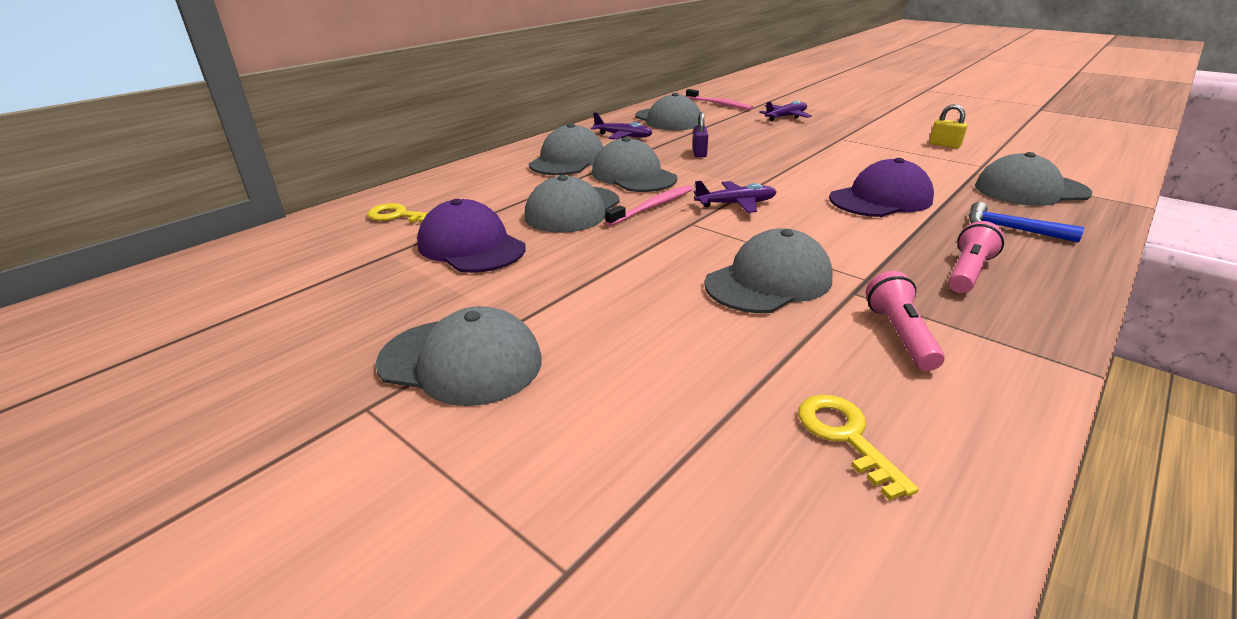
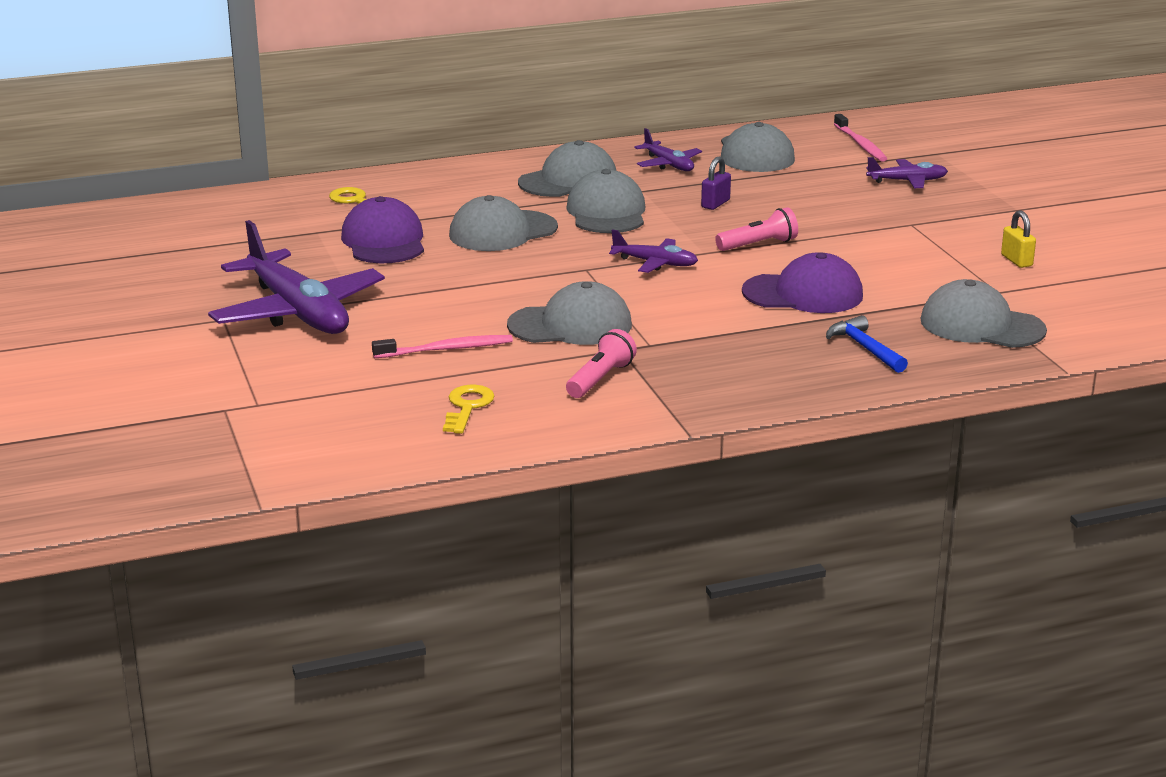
camera: 30 degrees right, 5 degrees down
grey cap [376,306,542,406] -> purple plane [208,220,385,334]
pink toothbrush [605,185,693,226] -> pink toothbrush moved to [372,335,513,358]
pink flashlight [949,221,1004,293] -> pink flashlight moved to [715,207,798,251]

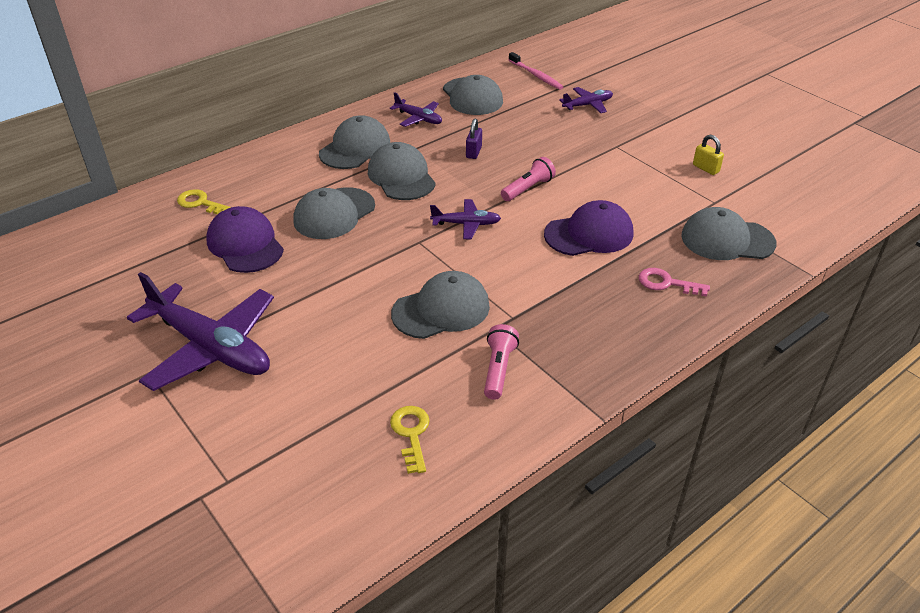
camera: 20 degrees left, 15 degrees up
pink toothbrush [372,335,513,358] -> none
blue hammer [826,315,908,373] -> pink key [639,268,710,297]

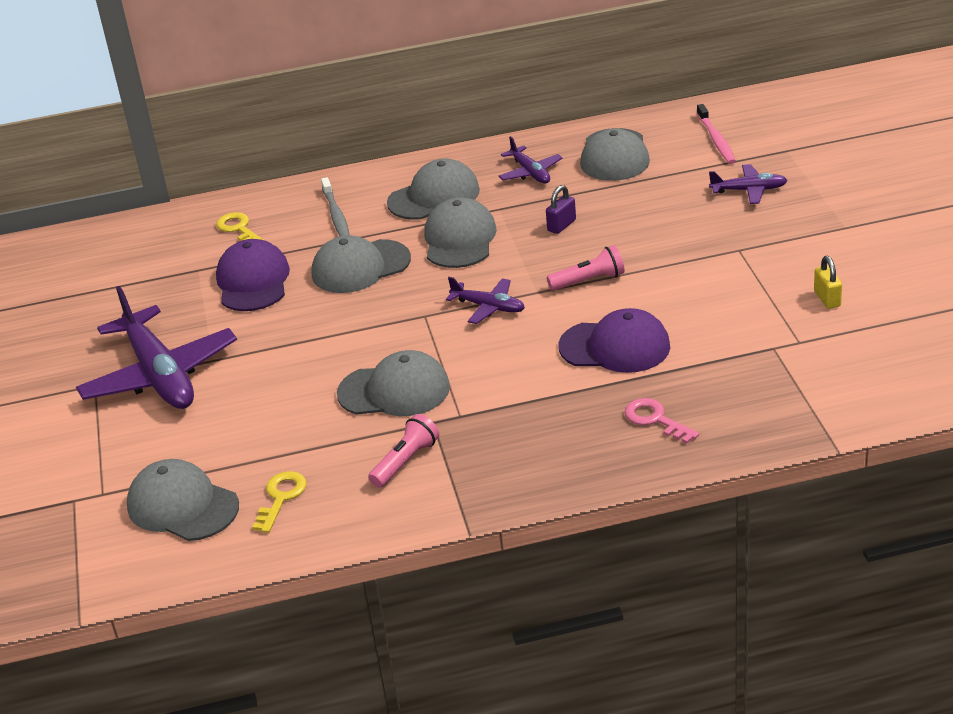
camera: 30 degrees right, 5 degrees down
grey cap [681,207,776,260] -> grey cap moved to [127,459,239,541]
none -> grey toothbrush [321,177,350,236]

